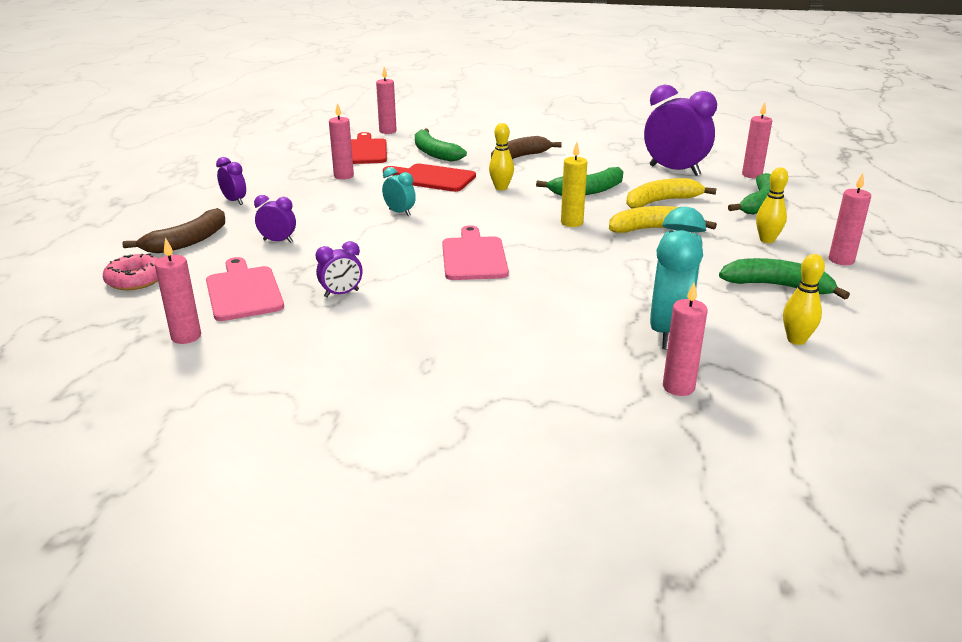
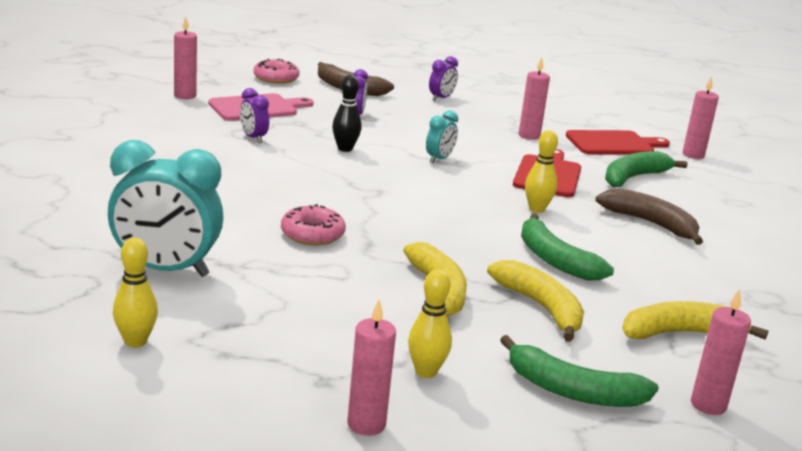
camera: 80 degrees right, 5 degrees down
pink cutting board [442,225,509,280] -> none
yellow candle [561,142,587,227] -> none
purple clock [644,84,717,176] -> yellow banana [622,301,769,340]
pink candle [663,282,708,396] -> none
green banana [719,258,850,299] -> none
none -> pink donut [281,204,346,245]
none -> black bowling pin [332,75,362,152]

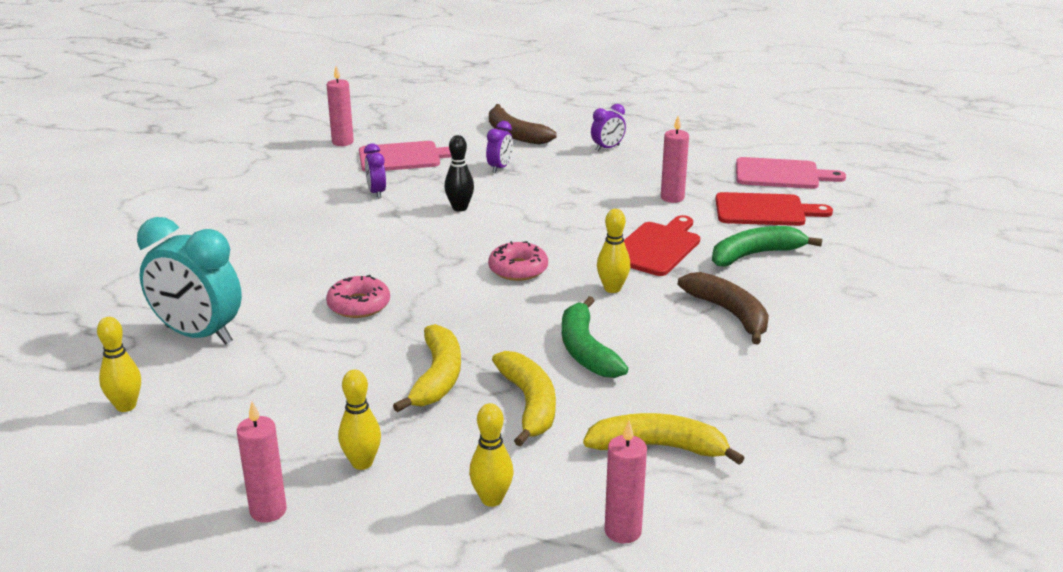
camera: 20 degrees right, 5 degrees up
pink donut [253,59,299,84] -> pink donut moved to [488,241,548,281]
turquoise clock [426,110,458,163] -> none
green banana [500,335,659,407] -> yellow bowling pin [469,403,513,507]
pink candle [682,76,719,159] -> none
none -> pink cutting board [736,157,846,189]

